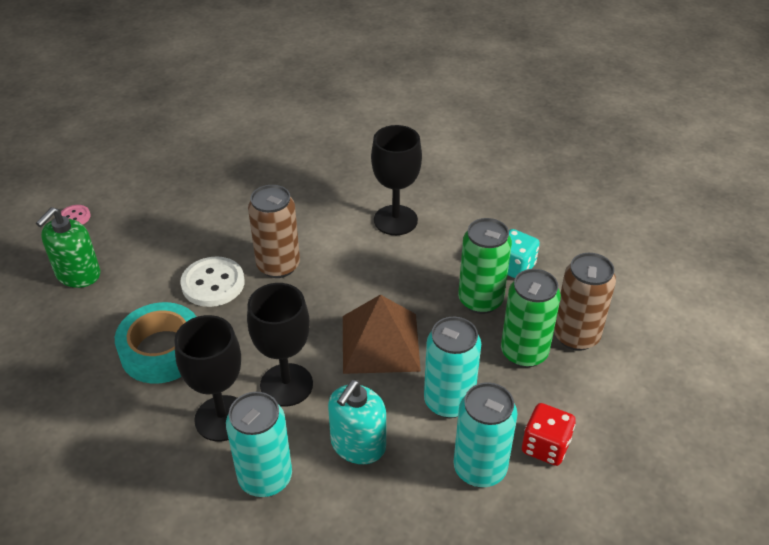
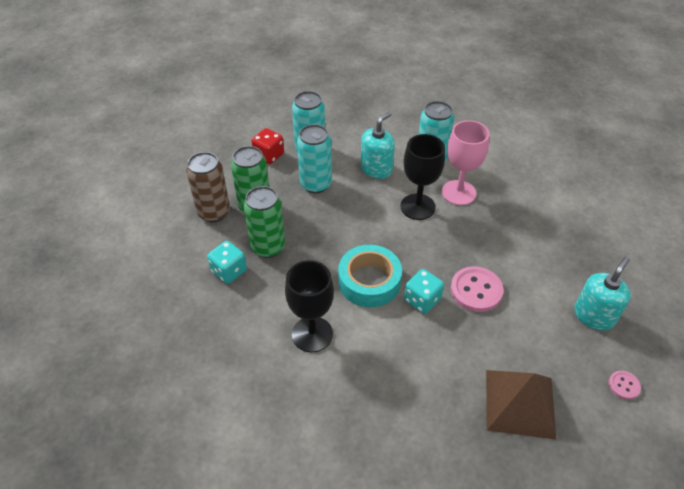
camera: 170 degrees left, 5 degrees up
green soap dispenser [36,207,100,288] -> turquoise soap dispenser [574,257,631,331]
turquoise tape [115,302,196,384] -> turquoise tape moved to [338,245,402,307]
black goblet [174,315,241,441] -> pink goblet [442,120,490,205]
white button [180,256,244,307] -> pink button [450,266,504,312]
brown can [248,185,300,278] -> turquoise dice [404,269,444,314]
brown pyramid [343,295,421,374] -> brown pyramid moved to [486,370,556,439]

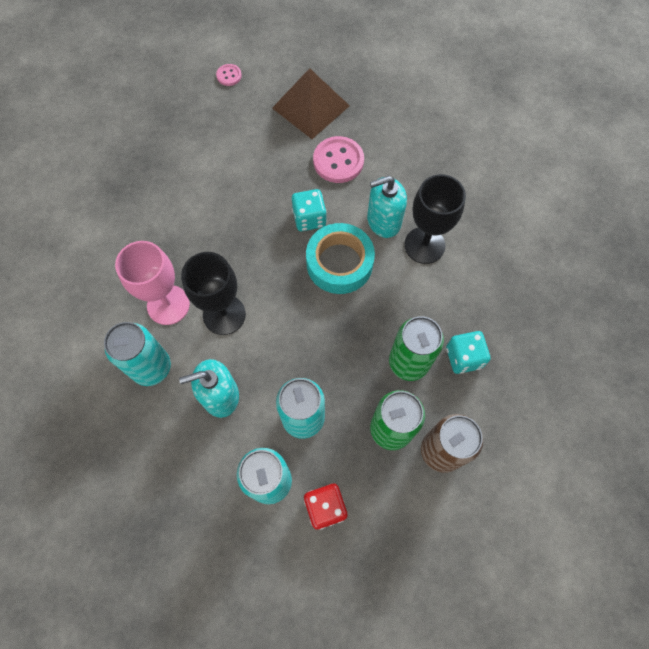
camera: 145 degrees left, 20 degrees up
pink button [450,266,504,312] -> pink button moved to [313,136,364,183]
turquoise soap dispenser [574,257,631,331] -> turquoise soap dispenser moved to [367,176,407,238]

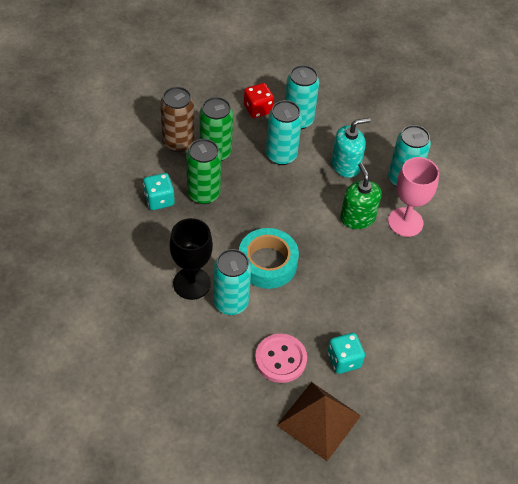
camera: 170 degrees right, 15 degrees down
black goblet [181,252,246,335] -> green soap dispenser [340,163,382,229]
pink button [216,64,242,86] -> none
turquoise dice [292,189,326,231] -> turquoise dice moved to [327,333,365,374]
turquoise soap dispenser [367,176,407,238] -> turquoise can [213,249,251,315]

